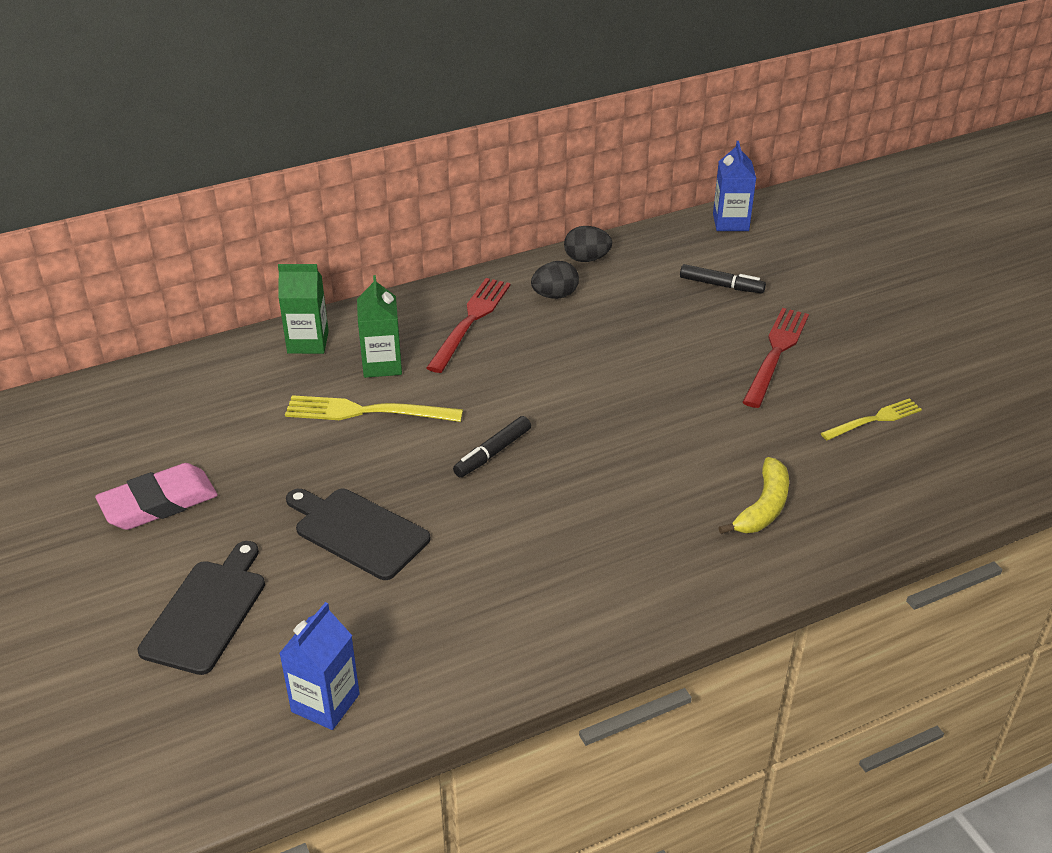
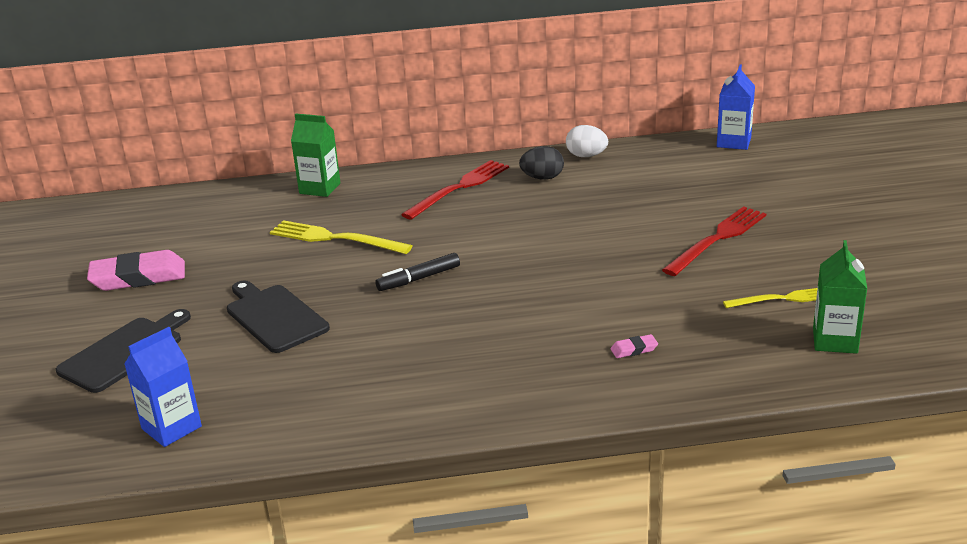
camera: 20 degrees right, 10 degrees down
green carton [357,275,402,378] -> green carton moved to [813,240,867,354]
black egg [564,226,612,262] -> white egg [566,125,608,157]
black marker [680,264,766,293] -> none
yellow banana [719,457,789,534] -> pink eraser [611,334,658,358]

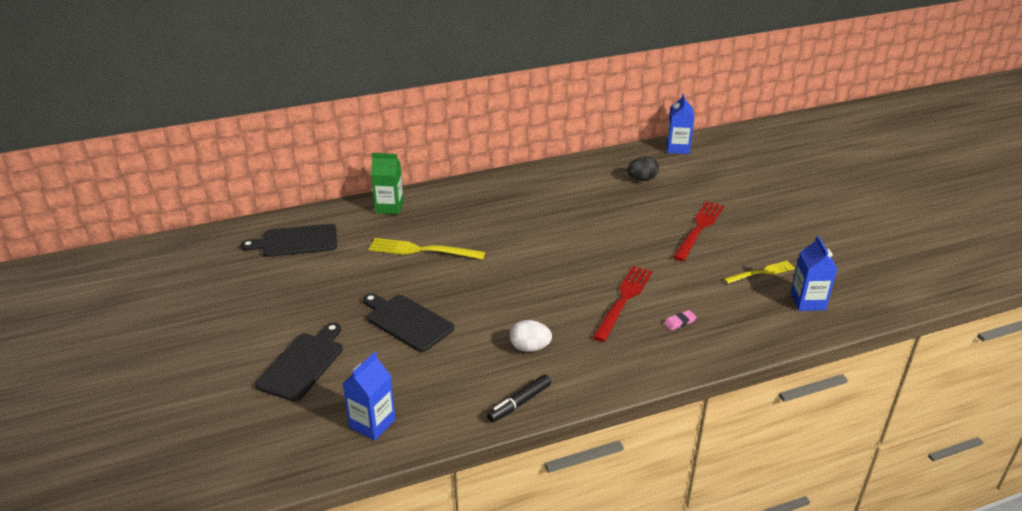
camera: 15 degrees left, 5 degrees up
pink eraser [87,250,185,291] -> none
black marker [375,253,460,291] -> black marker moved to [487,374,551,423]
red fork [401,160,509,220] -> red fork moved to [592,266,653,342]
black egg [519,146,564,180] -> black egg moved to [628,156,659,181]
white egg [566,125,608,157] -> white egg moved to [510,320,552,352]
green carton [813,240,867,354] -> blue carton [790,236,837,311]
none -> black cutting board [241,224,337,257]

